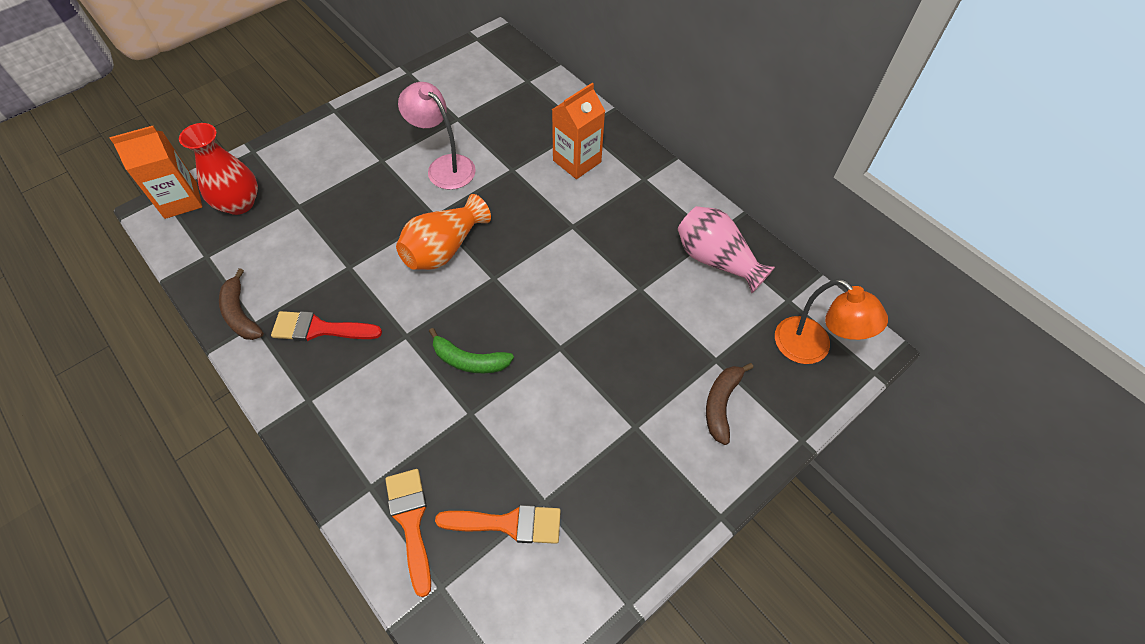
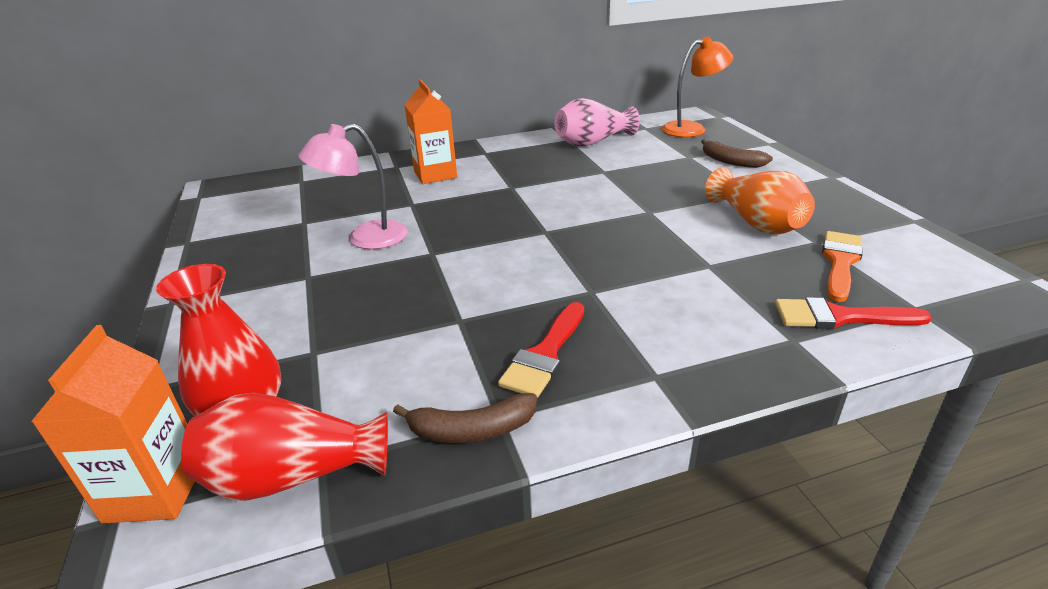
camera: 65 degrees left, 25 degrees down
orange brush [385,469,431,597] -> red brush [775,297,932,329]
orange vase [396,194,491,270] -> orange vase moved to [705,167,815,235]
green banana [429,328,514,373] -> none
none -> red vase [181,392,388,501]

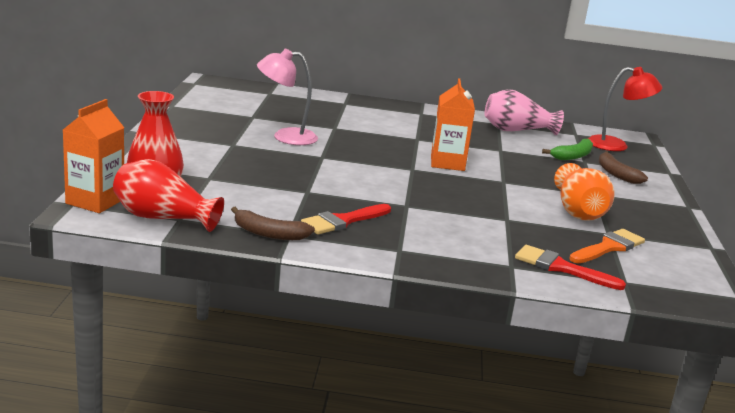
camera: 20 degrees right, 10 degrees down
orange carton [405,79,457,184] -> orange carton moved to [431,78,475,171]
orange lamp [662,36,733,137] -> red lamp [588,67,662,151]
none -> green banana [542,139,593,160]

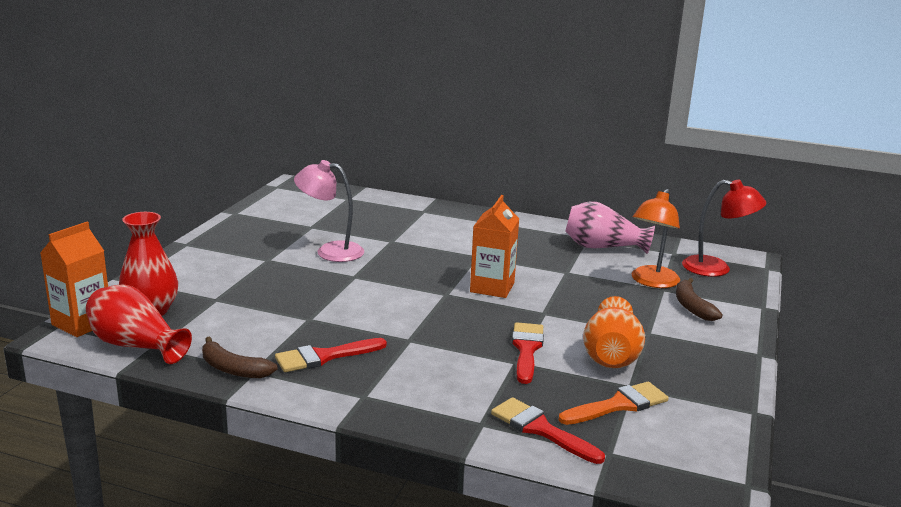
camera: 15 degrees right, 0 degrees up
green banana [542,139,593,160] -> orange lamp [632,189,680,288]
none -> red brush [512,322,544,384]

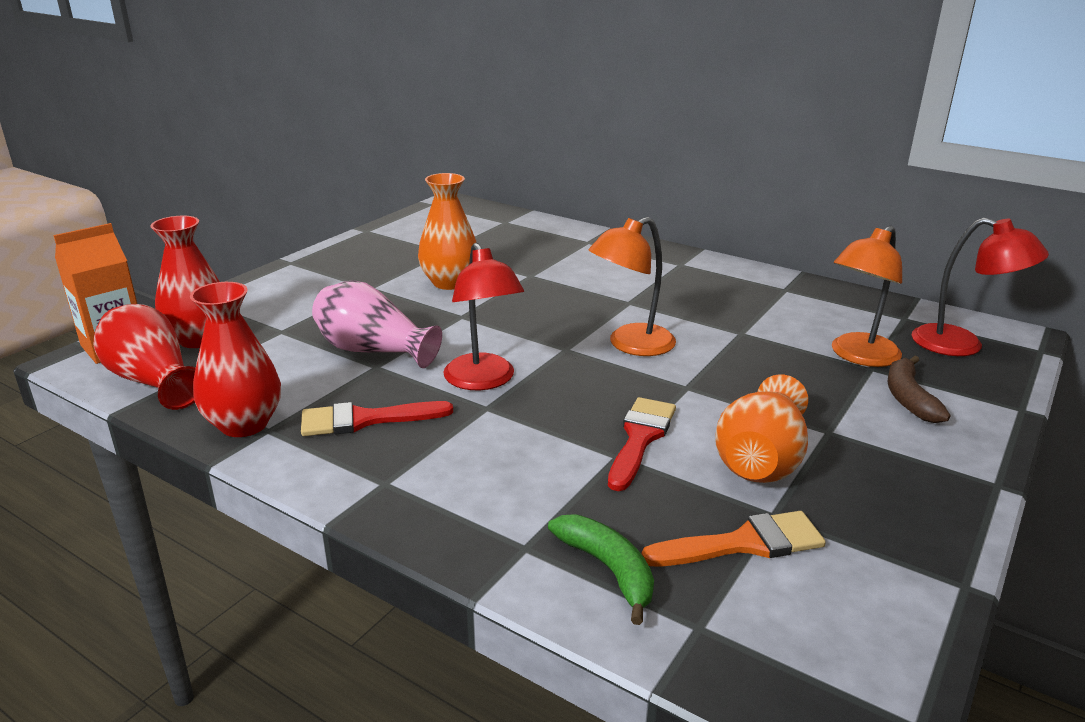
camera: 15 degrees right, 5 degrees up
brown banana [202,337,278,378] -> red vase [190,282,281,437]
pink lamp [294,160,364,262] -> orange vase [418,173,477,290]
orange carton [470,195,519,298] -> orange lamp [589,217,676,356]
red brush [491,397,605,464] -> green banana [548,514,654,625]
pink vase [565,201,655,254] -> pink vase moved to [312,280,442,368]
none -> red lamp [443,243,524,390]

